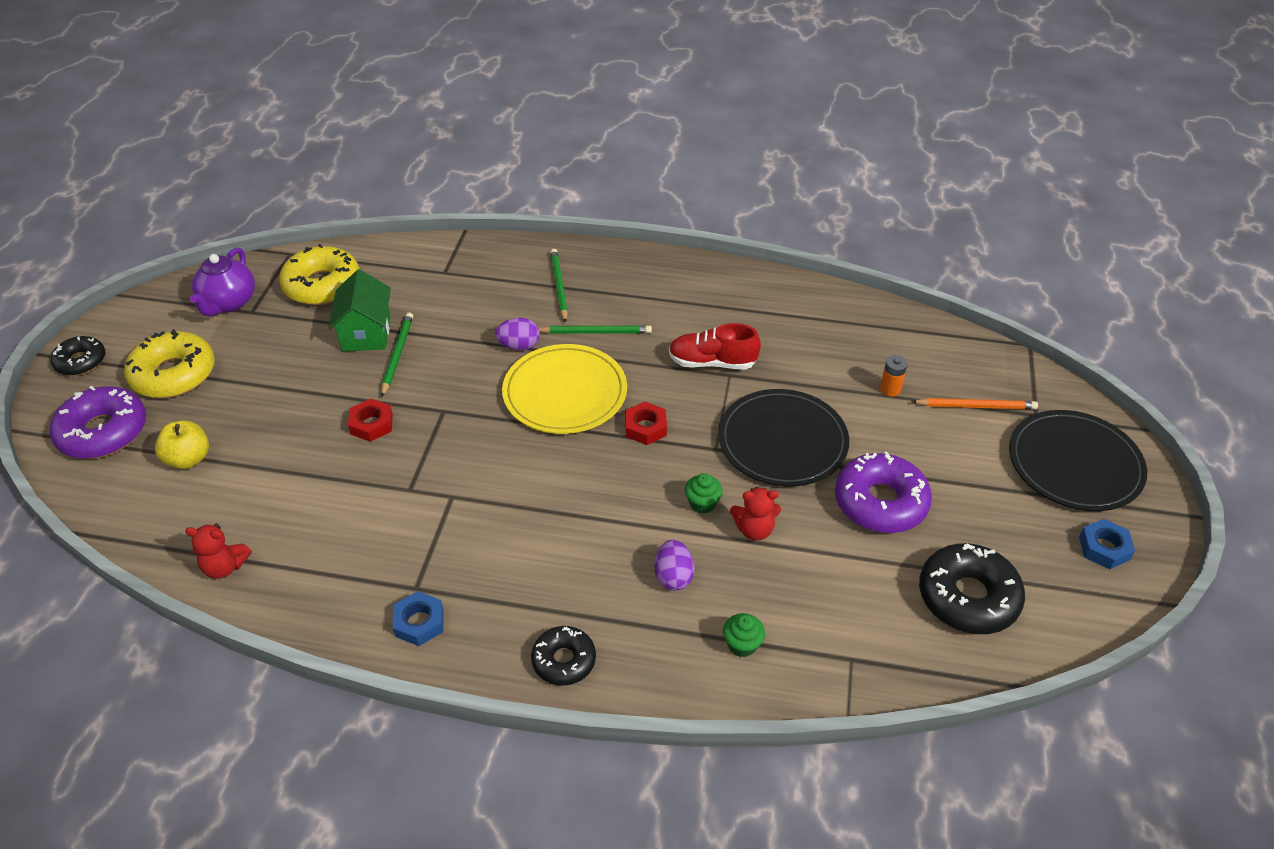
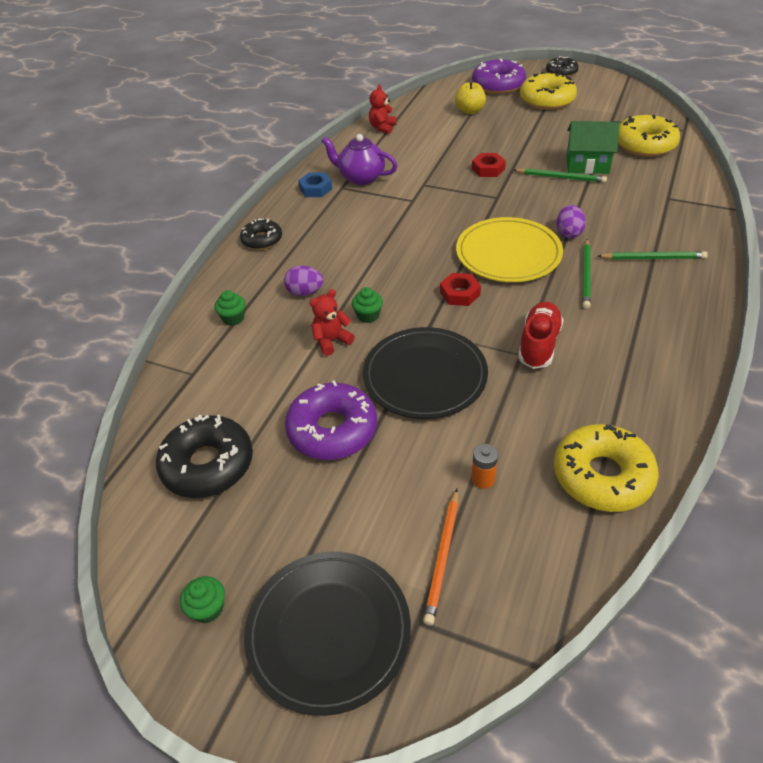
camera: 105 degrees right, 0 degrees up
purple teapot [190,247,255,316] -> purple teapot moved to [322,134,398,185]
red teddy bear [730,487,781,541] -> red teddy bear turned 45 degrees clockwise [310,289,355,356]
blue nut [1079,519,1135,569] -> green cupcake [180,576,225,623]
none -> yellow donut [554,424,659,512]

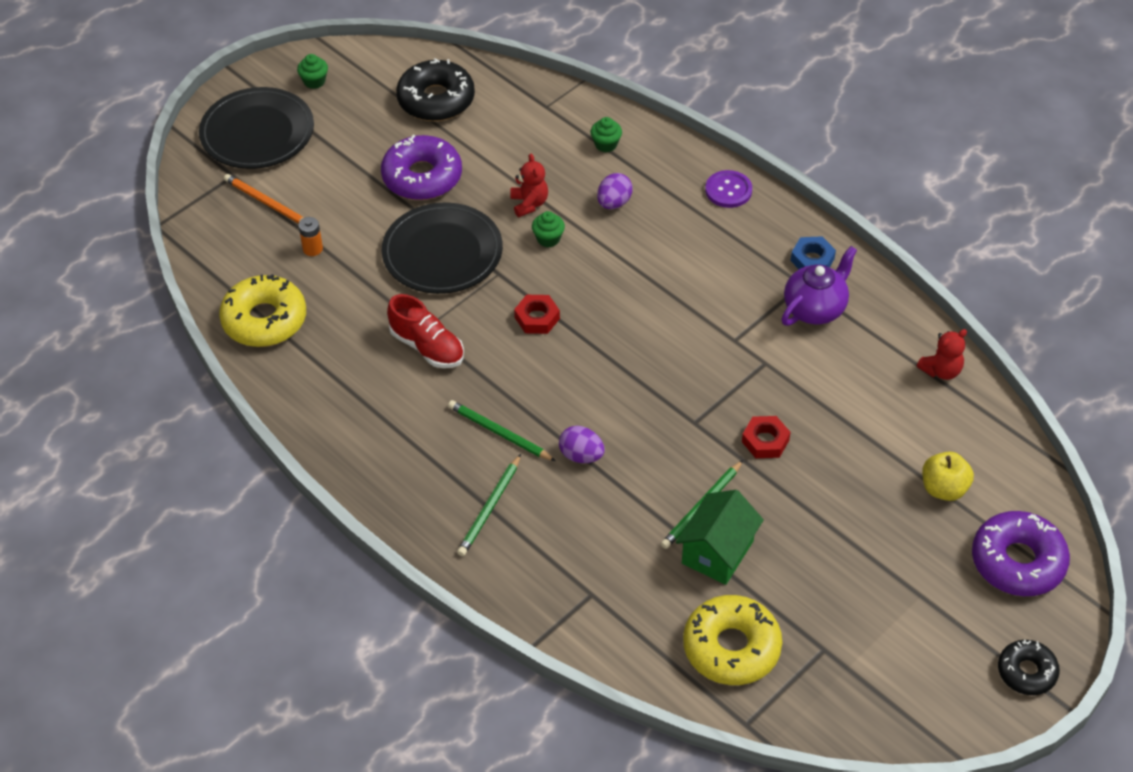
camera: 110 degrees right, 5 degrees up
black donut [240,218,282,250] -> purple button [705,170,752,208]
red teddy bear [369,84,396,134] -> red teddy bear turned 105 degrees clockwise [917,329,967,380]
yellow plate [456,217,563,282] -> none
yellow donut [520,72,577,110] -> none

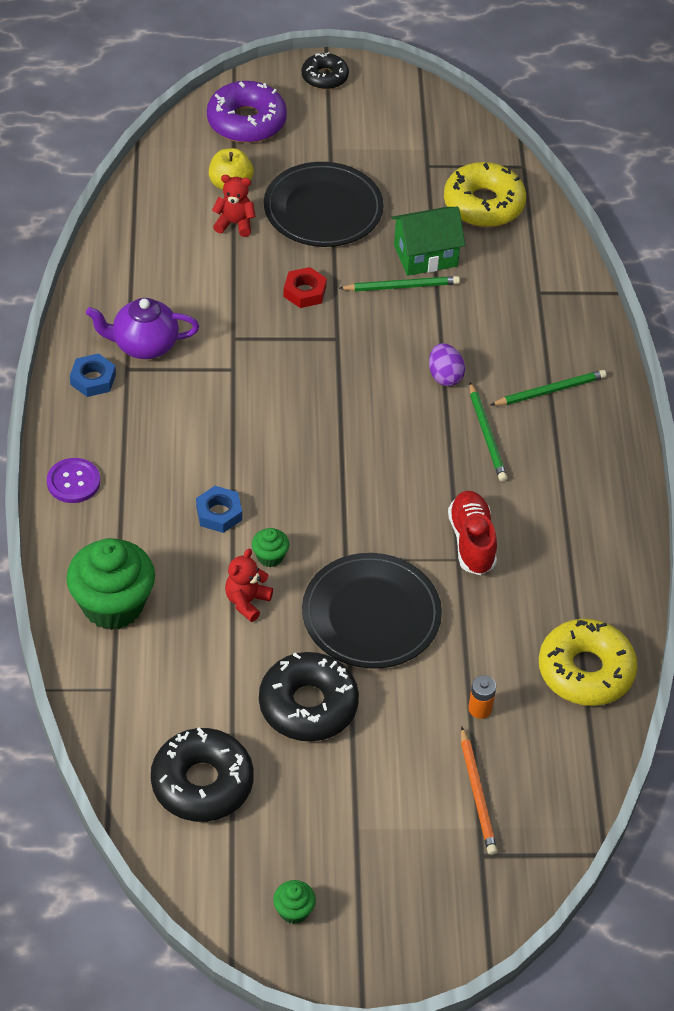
camera: 140 degrees left, 0 degrees up
black plate [199,87,314,169] -> black plate moved to [264,162,384,247]
purple donut [381,135,462,200] -> black donut [259,652,359,742]
red nut [514,295,560,334] -> none
green cupcake [591,117,622,152] -> green cupcake [66,538,155,630], size x2.27
purple egg [597,173,633,209] -> none
red teddy bear [917,329,967,380] -> red teddy bear moved to [212,175,256,237]
none -> blue nut [196,486,242,533]

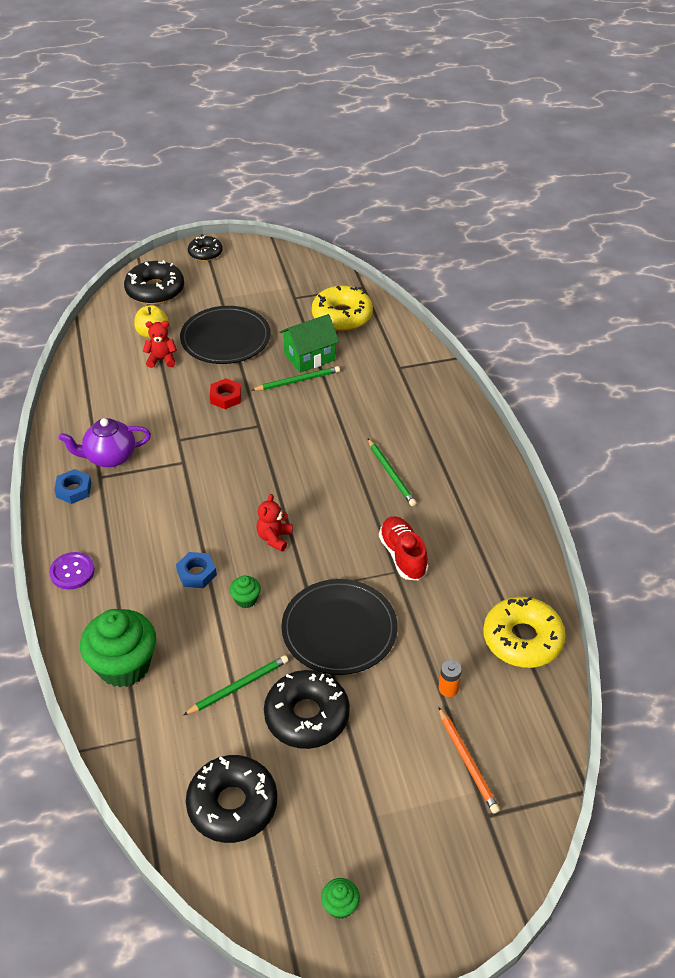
camera: 10 degrees left, 5 degrees down
purple donut [207,81,287,143] -> black donut [124,260,184,305]
red teddy bear [225,549,273,622] -> red teddy bear moved to [257,494,292,551]
purple egg [429,343,465,386] -> none
green pencil [491,370,607,406] -> green pencil moved to [183,655,288,715]

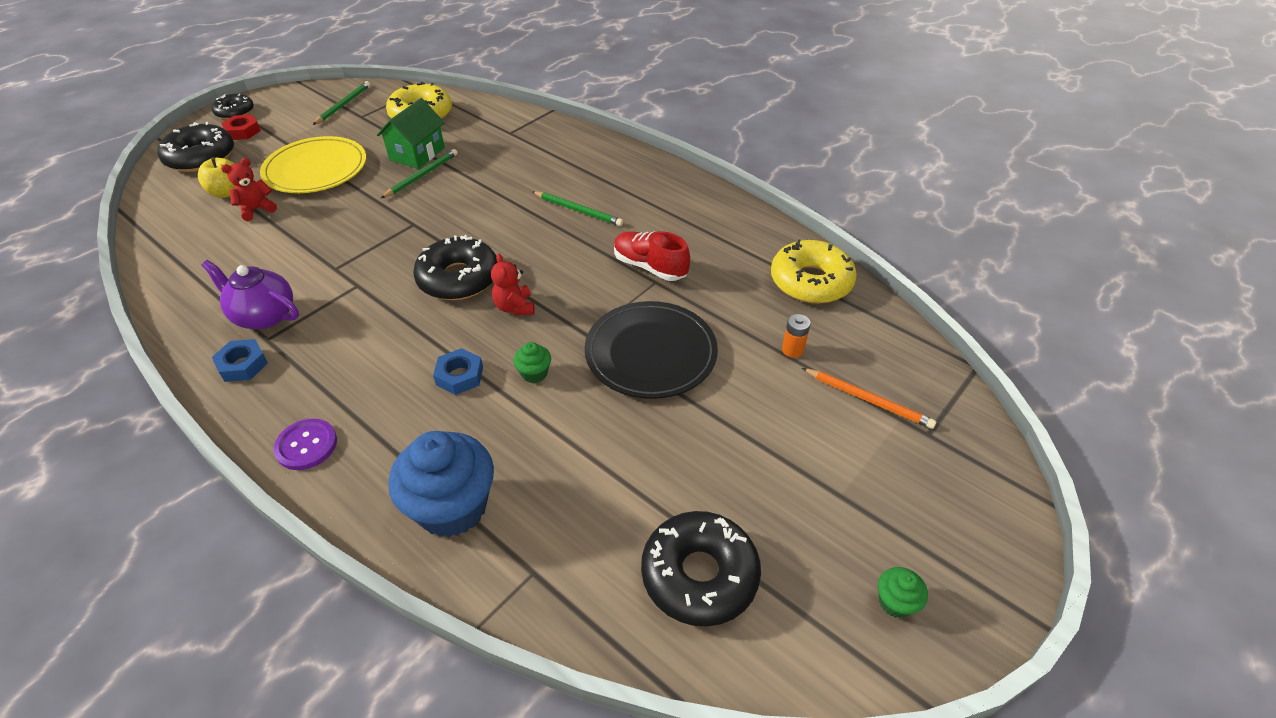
camera: 35 degrees left, 0 degrees up
purple teapot [58,418,151,467] -> purple teapot turned 75 degrees clockwise [201,260,299,329]
green cupcake [80,609,156,687] -> blue cupcake [388,431,494,537]
black plate [180,306,271,364] -> yellow plate [260,136,366,193]
green pencil [183,655,288,715] -> green pencil moved to [313,81,370,125]
red nut [210,378,241,409] -> red nut moved to [221,114,261,140]
black donut [264,670,350,749] -> black donut moved to [413,235,498,300]

